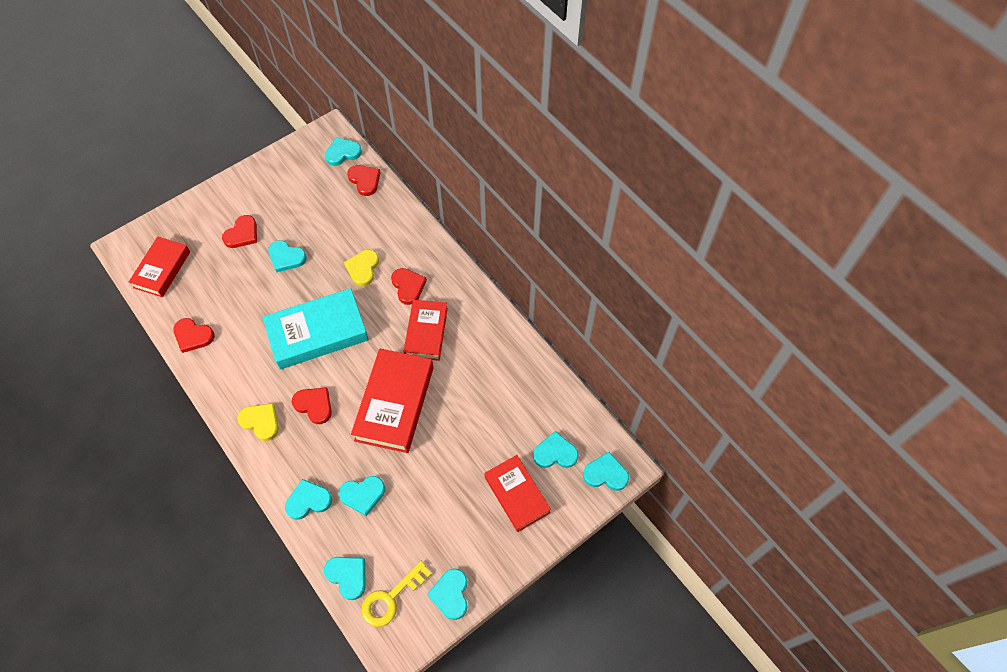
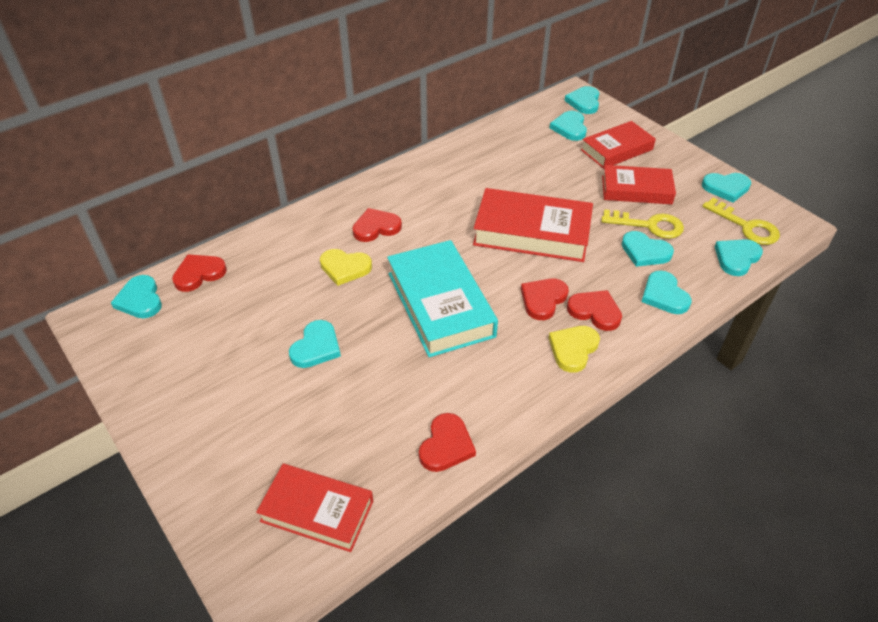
camera: 90 degrees left, 15 degrees down
red heart [222,215,257,248] -> red heart moved to [567,290,622,331]
turquoise heart [339,476,385,516] -> turquoise heart turned 135 degrees clockwise [622,231,674,267]
red book [404,300,448,361] -> red book moved to [602,165,676,205]
none -> yellow key [601,209,684,239]

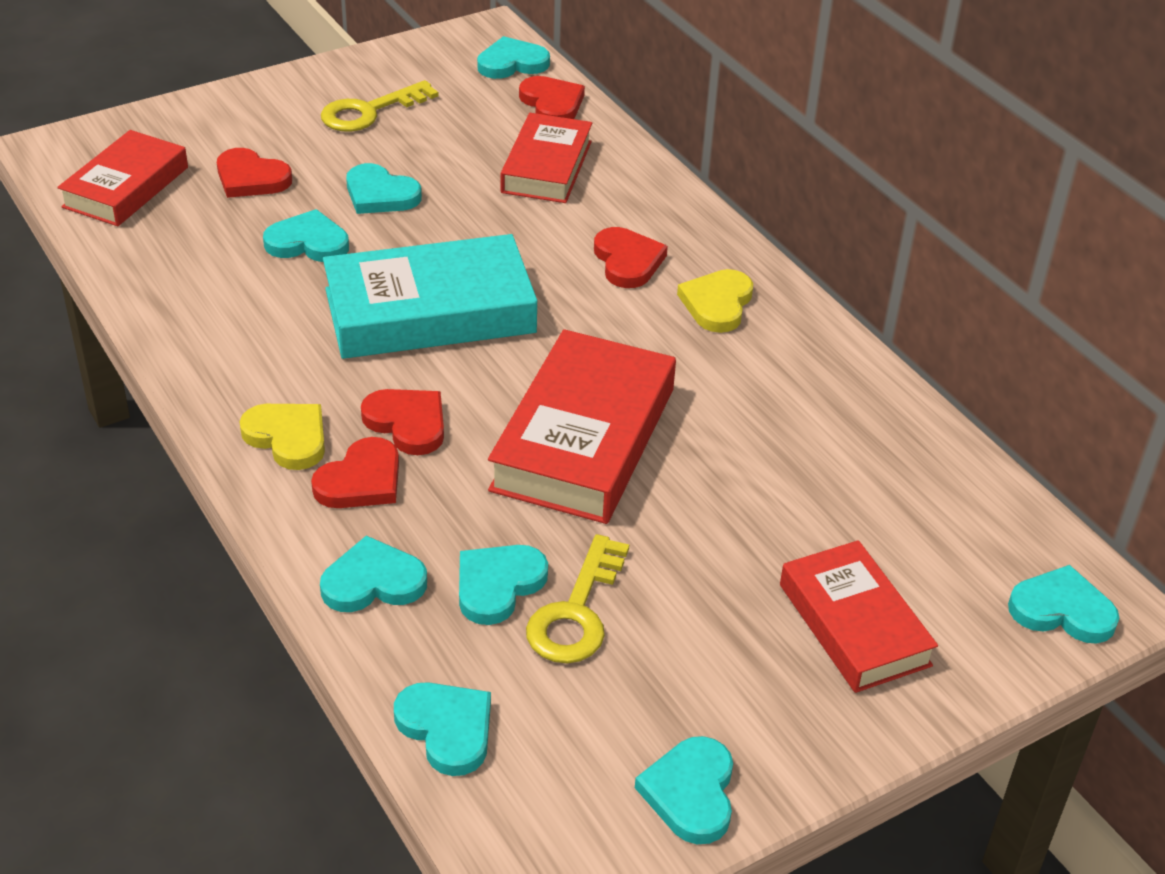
camera: 95 degrees right, 5 degrees down
yellow heart [320,249,372,286] -> yellow heart moved to [677,269,753,333]
red heart [419,413,476,472] -> red heart moved to [217,148,292,198]
turquoise heart [550,111,587,141] -> turquoise heart moved to [263,209,349,262]
red book [602,165,676,205] -> red book moved to [501,113,592,203]
yellow key [702,198,780,245] -> yellow key moved to [321,80,439,132]

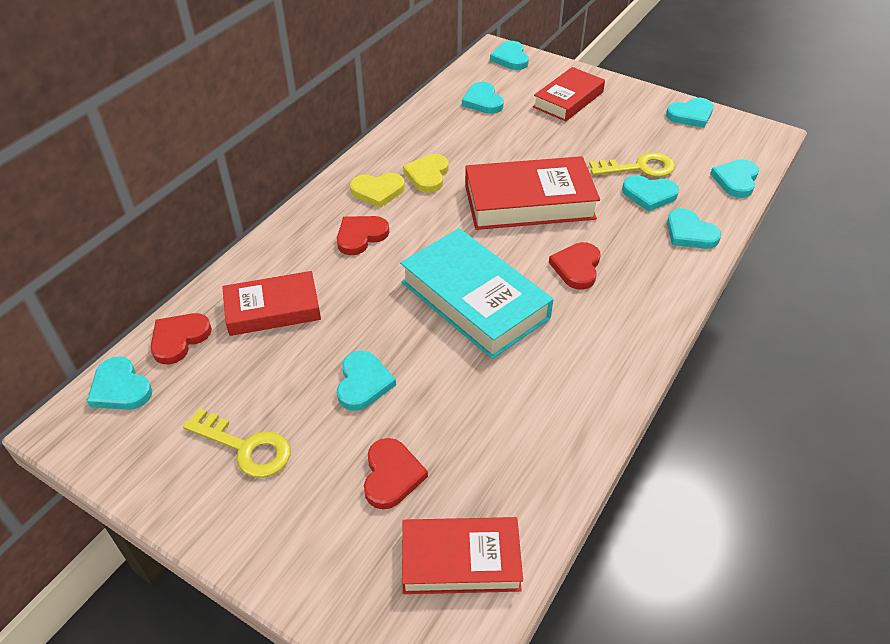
camera: 115 degrees left, 5 degrees up
yellow heart [239,404,325,470] -> yellow heart moved to [403,154,448,193]
turquoise heart [263,209,349,262] -> turquoise heart moved to [462,82,504,114]
red heart [311,437,399,508] -> none

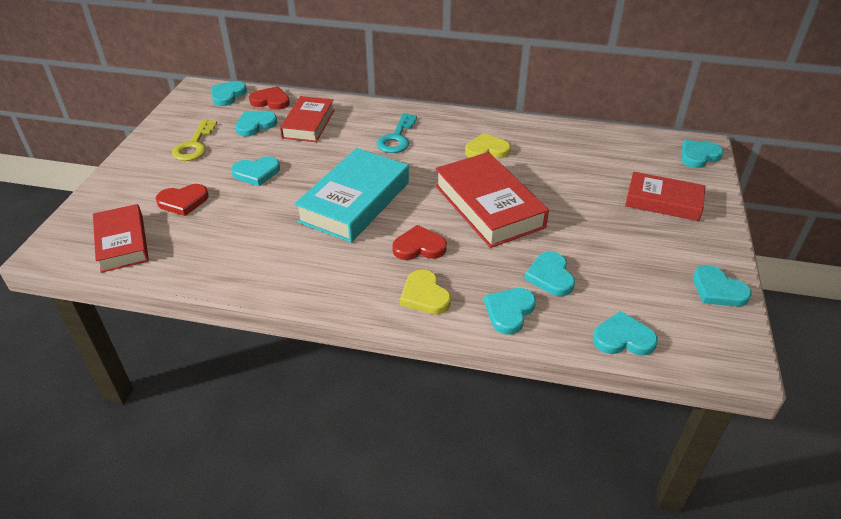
camera: 70 degrees right, 5 degrees down
red book [222,271,321,336] -> red book turned 45 degrees clockwise [280,96,334,142]
red heart [337,216,389,255] -> turquoise key [377,113,417,153]
yellow heart [350,173,405,208] -> yellow heart moved to [400,270,451,315]
turquoise heart [462,82,504,114] -> turquoise heart moved to [235,111,277,136]
yellow key [589,152,675,177] -> none

